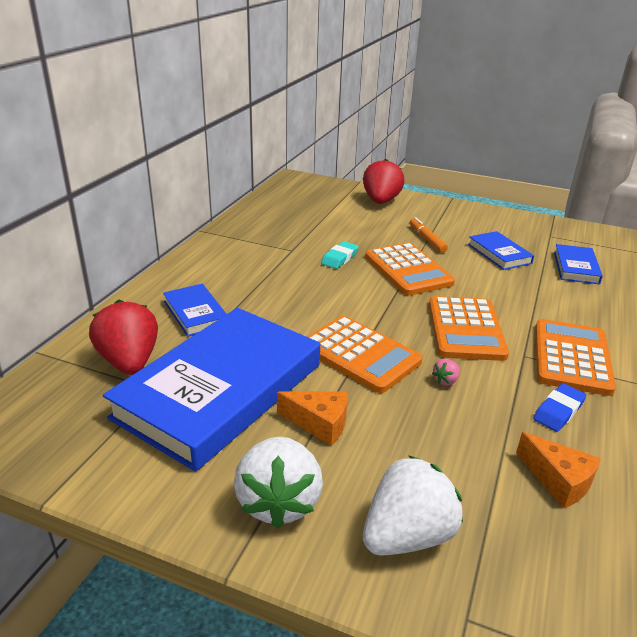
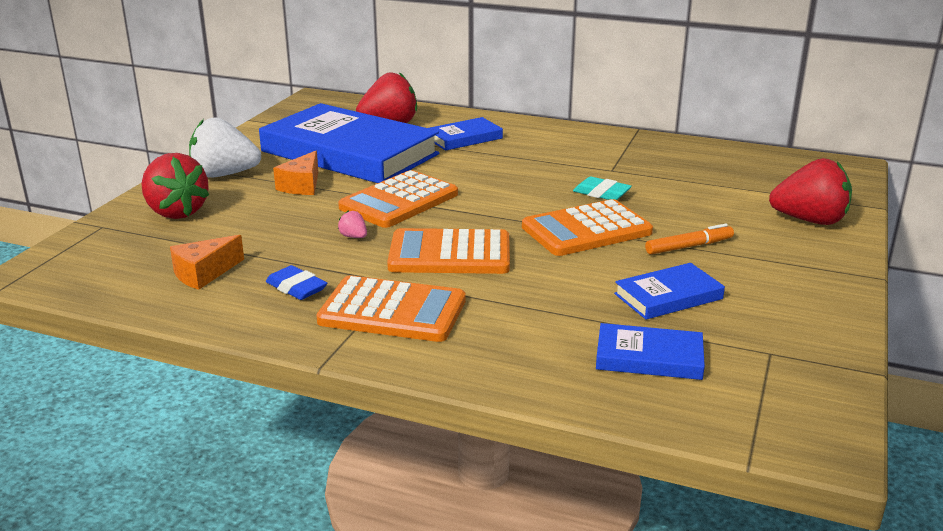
camera: 90 degrees right, 5 degrees down
white strawberry [363,455,463,556] -> red strawberry [141,153,209,219]

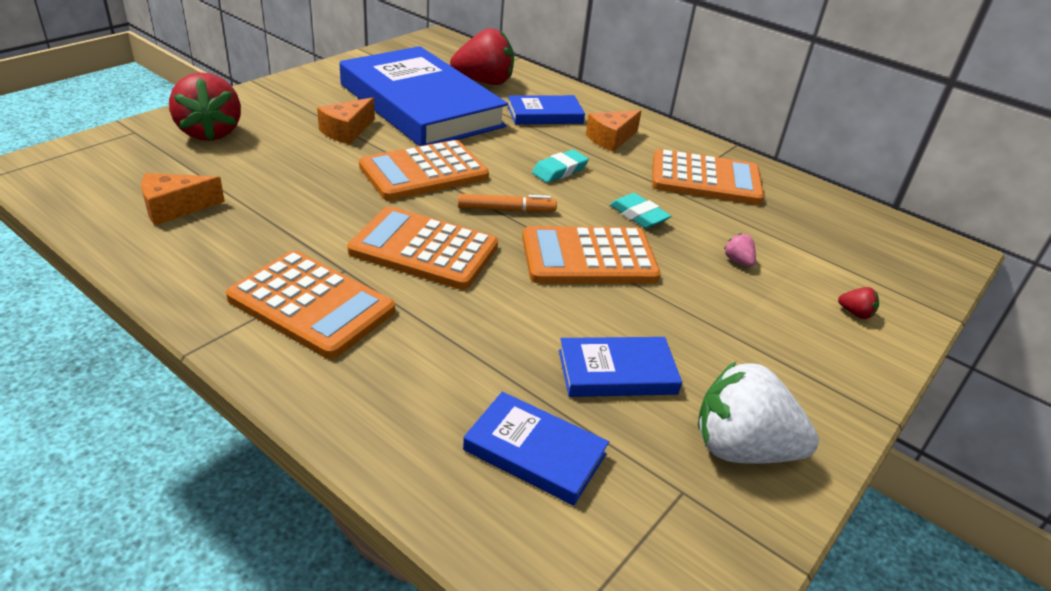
camera: 15 degrees right, 10 degrees up
white strawberry [189,117,261,177] -> white strawberry moved to [698,362,819,464]
blue eraser [266,265,327,300] -> none
pink strawberry [338,211,367,238] -> pink strawberry moved to [724,233,756,267]
orange marker [645,224,734,255] -> orange marker moved to [458,194,557,212]
red strawberry [769,158,852,225] -> red strawberry [838,287,879,319], size x0.41
none -> turquoise eraser [532,150,589,183]
none -> orange cheese [586,110,641,152]
none -> orange calculator [652,149,764,205]

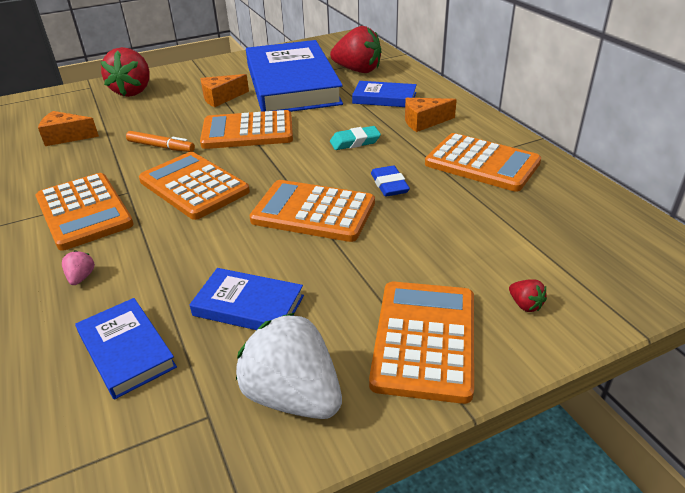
camera: 30 degrees right, 0 degrees up
orange marker [458,194,557,212] -> orange marker moved to [126,131,195,152]
turquoise eraser [610,193,671,229] -> blue eraser [371,166,410,197]
pink strawberry [724,233,756,267] -> pink strawberry moved to [62,250,95,285]
none -> orange calculator [369,281,474,404]

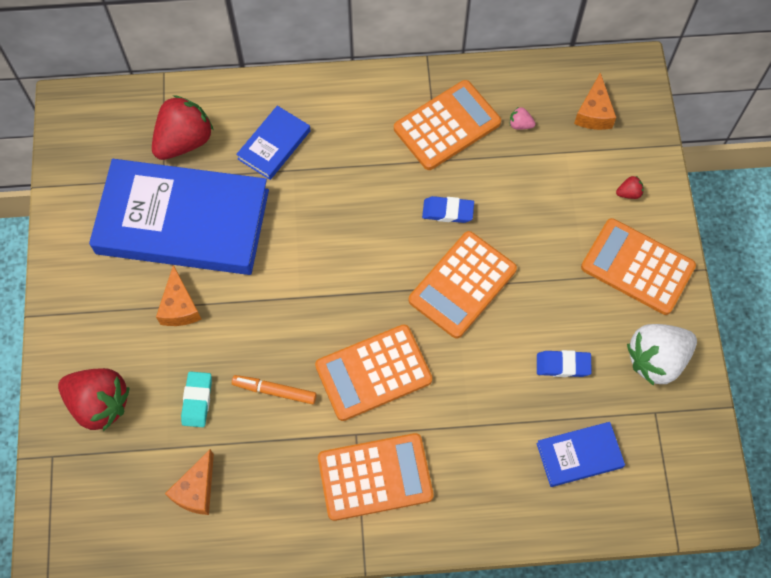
camera: 70 degrees left, 30 degrees up
pink strawberry [62,250,95,285] -> pink strawberry moved to [510,107,536,129]
orange marker [126,131,195,152] -> orange marker turned 120 degrees counterclockwise [232,375,317,404]
blue book [190,268,304,330] -> blue eraser [537,350,592,377]
orange calculator [200,110,293,149] -> none
turquoise eraser [330,126,381,150] -> turquoise eraser moved to [181,371,212,427]
orange cheese [405,98,457,132] -> orange cheese moved to [574,73,616,130]

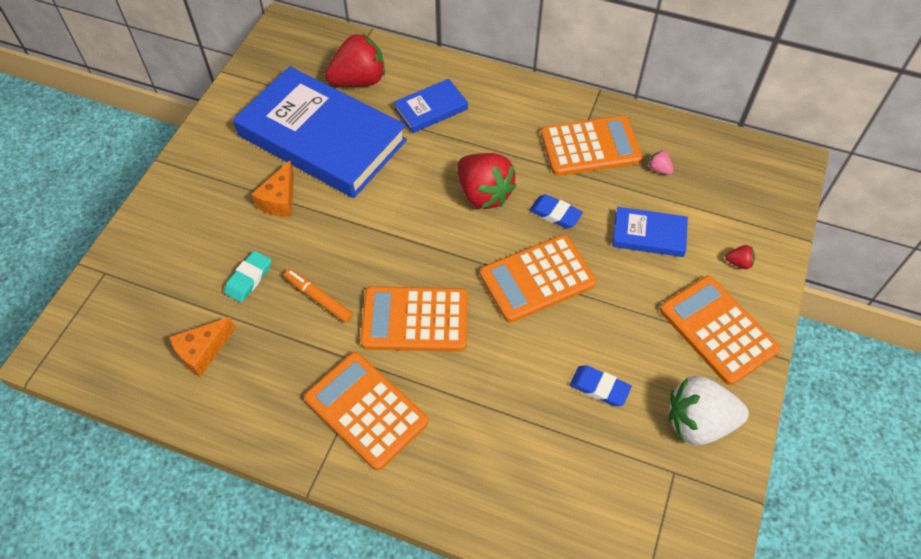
camera: 25 degrees right, 10 degrees down
red strawberry [58,368,130,431] -> red strawberry moved to [457,153,517,209]
orange calculator [318,433,434,521] -> orange calculator turned 150 degrees counterclockwise [304,352,428,471]
blue book [537,422,625,487] -> blue book moved to [612,207,688,257]
orange cheese [574,73,616,130] -> none

